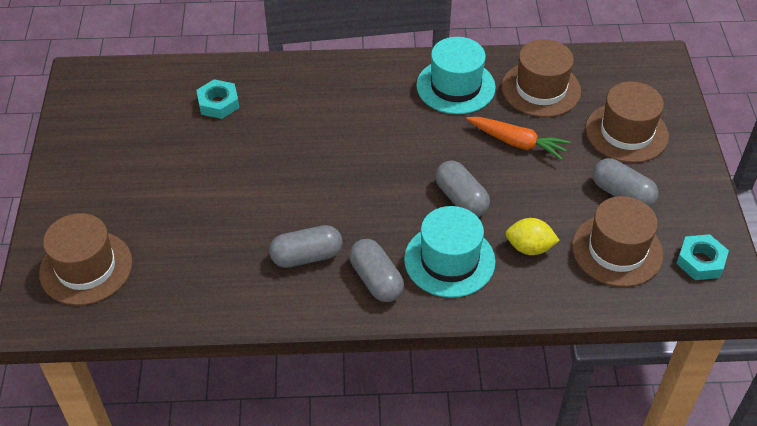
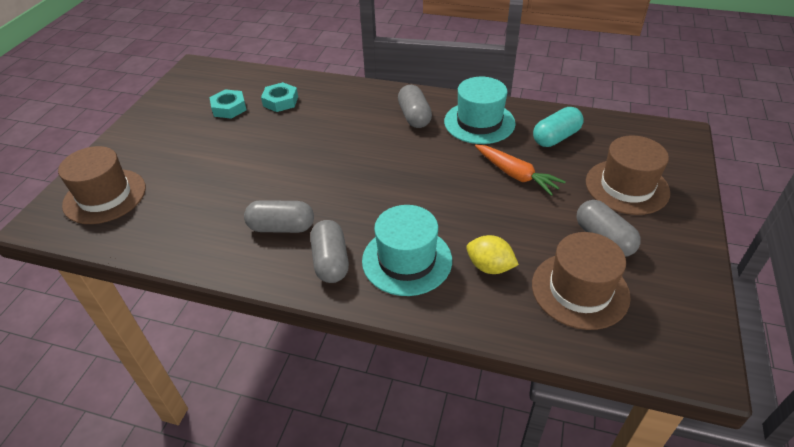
camera: 20 degrees right, 5 degrees down
grey capsule [435,161,490,217] -> grey capsule moved to [398,85,432,128]
brown hat [502,39,581,117] -> turquoise capsule [533,107,584,147]
turquoise nut [676,234,729,280] -> turquoise nut moved to [209,89,246,119]

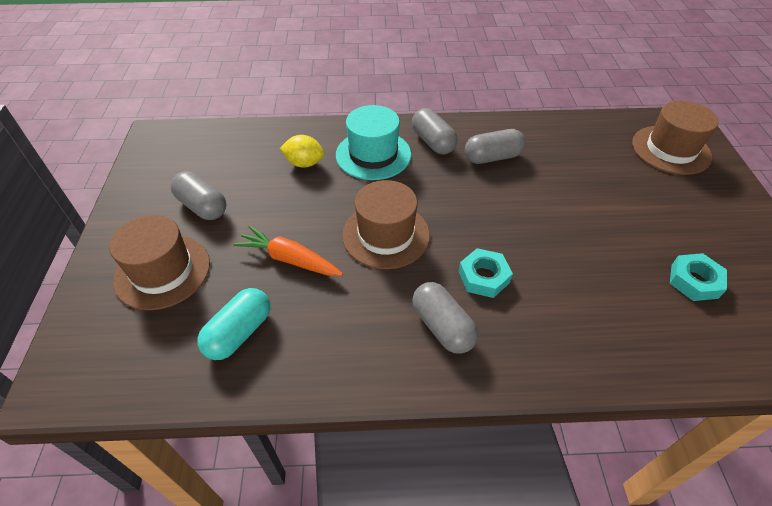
camera: 160 degrees right, 5 degrees up
turquoise nut [261,82,298,112] -> turquoise nut moved to [458,248,513,298]
turquoise hat [444,77,516,144] -> none
brown hat [532,232,630,330] -> brown hat moved to [342,180,430,269]

